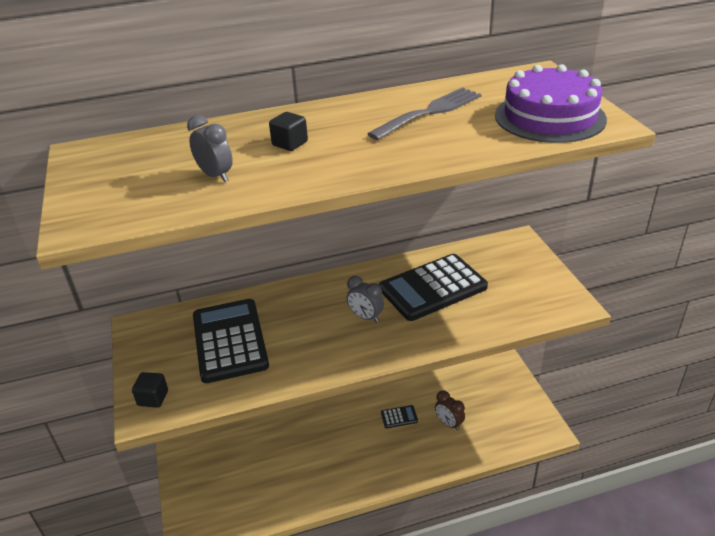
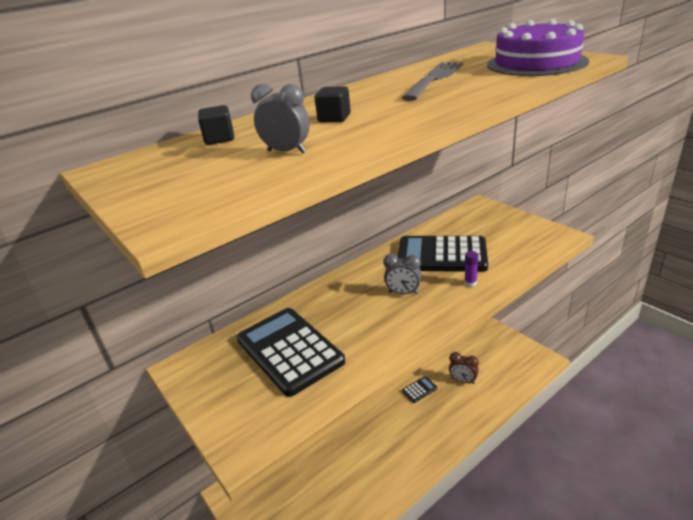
camera: 20 degrees left, 5 degrees down
black cube [132,372,168,408] -> black cube moved to [198,105,234,145]
black calculator [379,254,488,321] -> black calculator turned 60 degrees clockwise [398,236,488,272]
none -> purple glue stick [464,251,479,287]

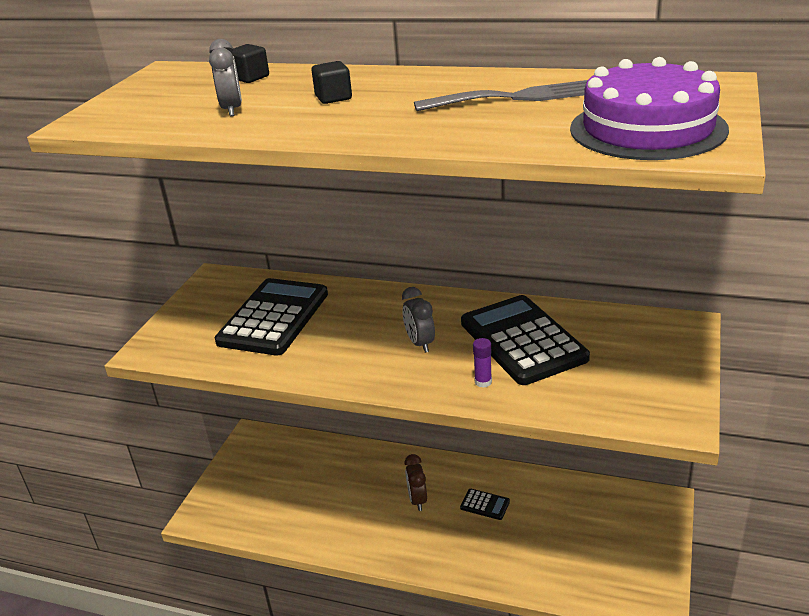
camera: 55 degrees right, 0 degrees up
brown clock [449,352,479,384] -> brown clock moved to [404,454,427,511]

